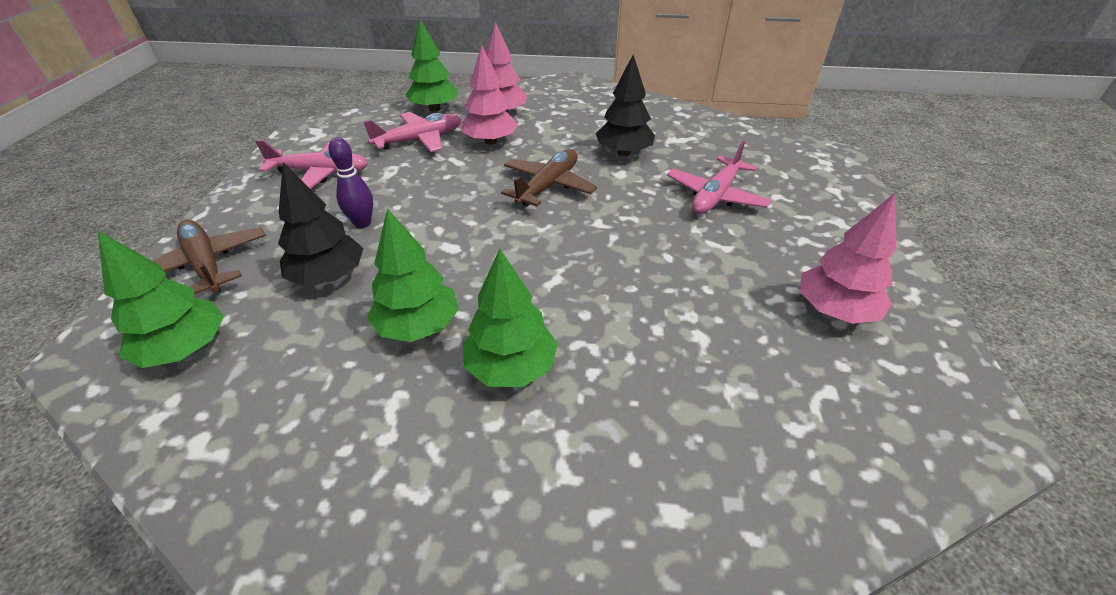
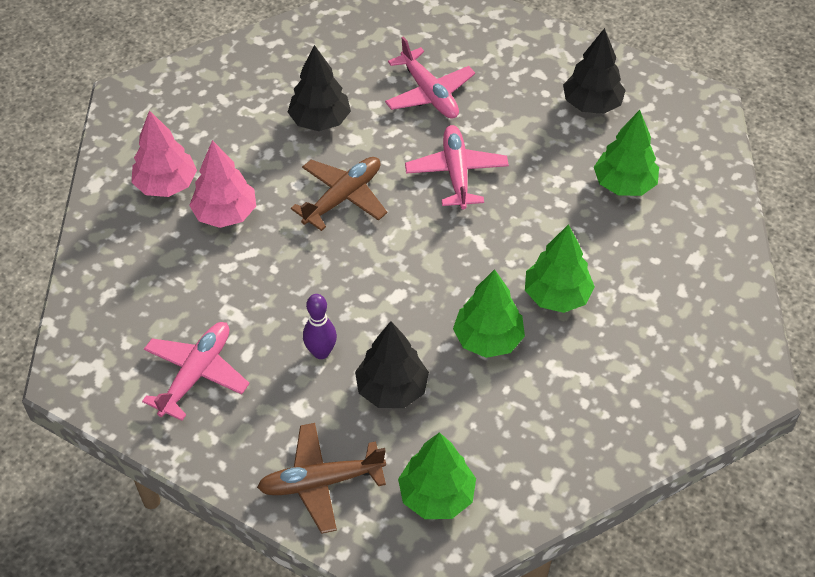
camera: 65 degrees left, 10 degrees up
pink plane [363,112,461,152] -> pink plane moved to [405,125,509,210]
green tree [406,19,458,112] -> green tree moved to [594,110,659,196]
brown plane [501,149,597,206] -> brown plane turned 75 degrees clockwise [291,157,387,231]
pink tree [800,193,897,324] -> black tree [563,28,626,114]

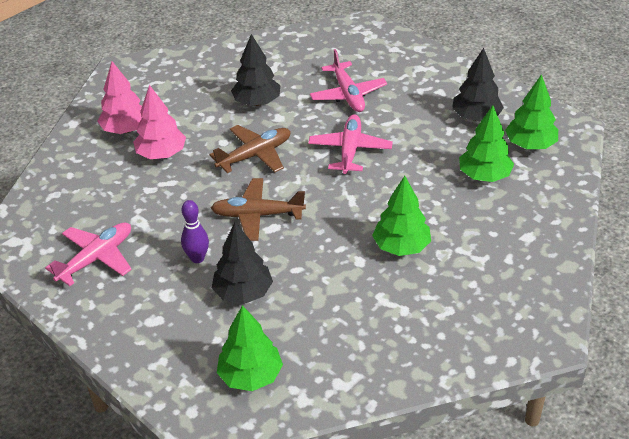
camera: 15 degrees right, 10 degrees down
brown plane [257,423,386,534] -> brown plane moved to [211,178,306,241]
green tree [453,269,525,358] -> green tree moved to [505,74,558,149]

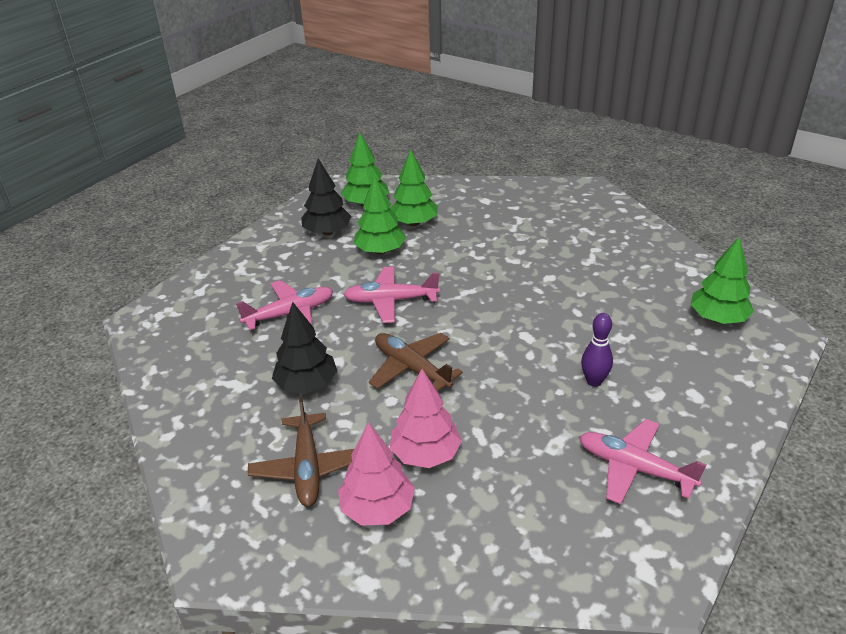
camera: 100 degrees left, 5 degrees down
brown plane [211,178,306,241] -> brown plane moved to [248,396,354,507]
black tree [212,222,273,304] -> none
green tree [372,176,431,256] -> green tree moved to [354,175,406,255]

